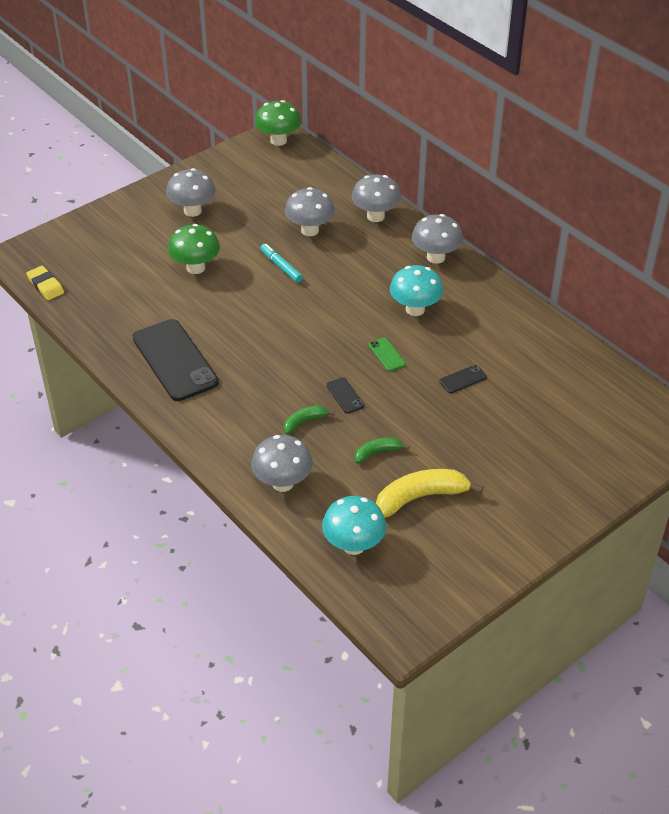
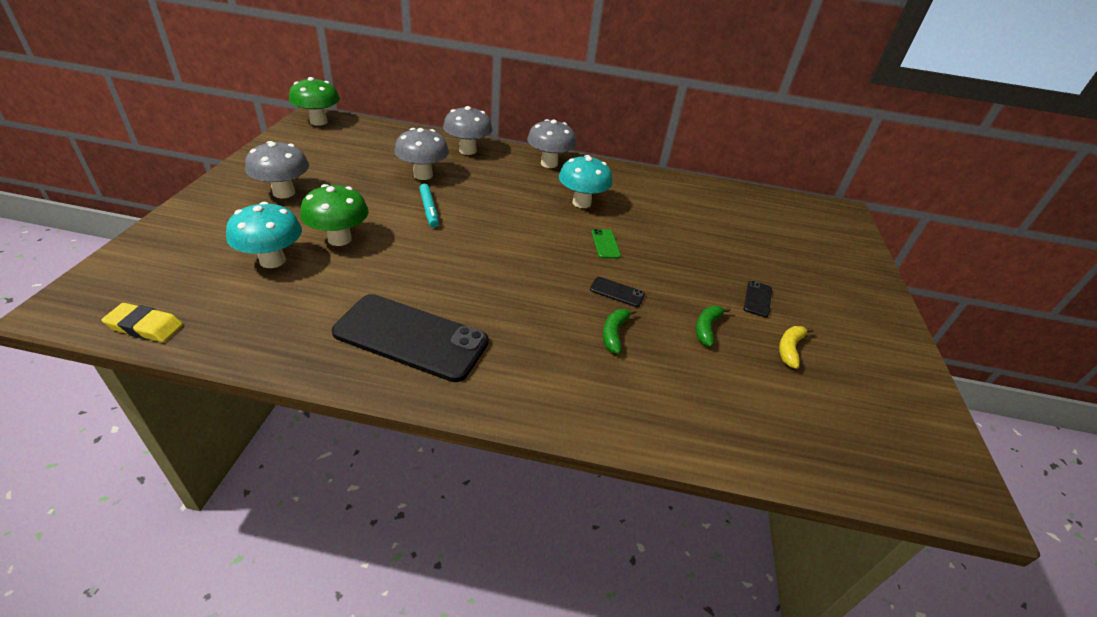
camera: 45 degrees left, 5 degrees down
grey mushroom [251,435,313,492] -> none
turquoise marker [260,244,303,283] -> turquoise marker turned 120 degrees counterclockwise [419,184,439,228]
turquoise mushroom [322,496,386,555] -> turquoise mushroom moved to [226,202,302,268]
green phone [368,337,406,371] -> green phone turned 60 degrees clockwise [592,229,621,259]
yellow banana [376,469,483,518] -> yellow banana [779,326,814,369], size x0.54
black phone [439,365,487,393] -> black phone moved to [744,281,772,317]

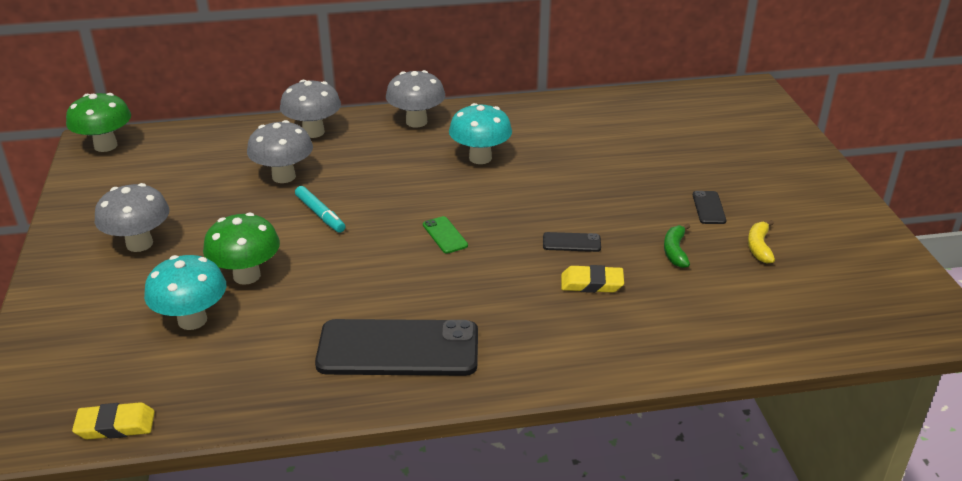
camera: 15 degrees left, 5 degrees down
green phone [592,229,621,259] -> green phone moved to [423,216,468,253]
green banana [603,309,637,354] -> yellow eraser [561,265,624,293]

